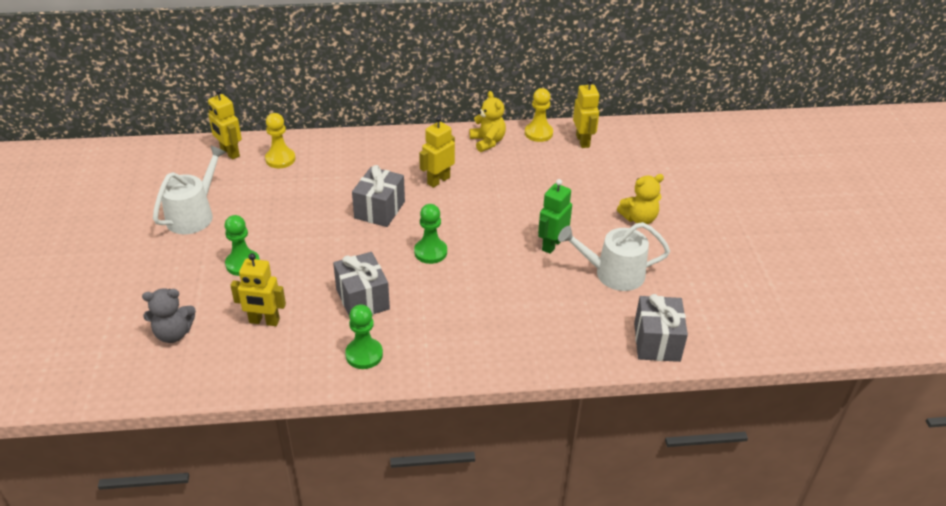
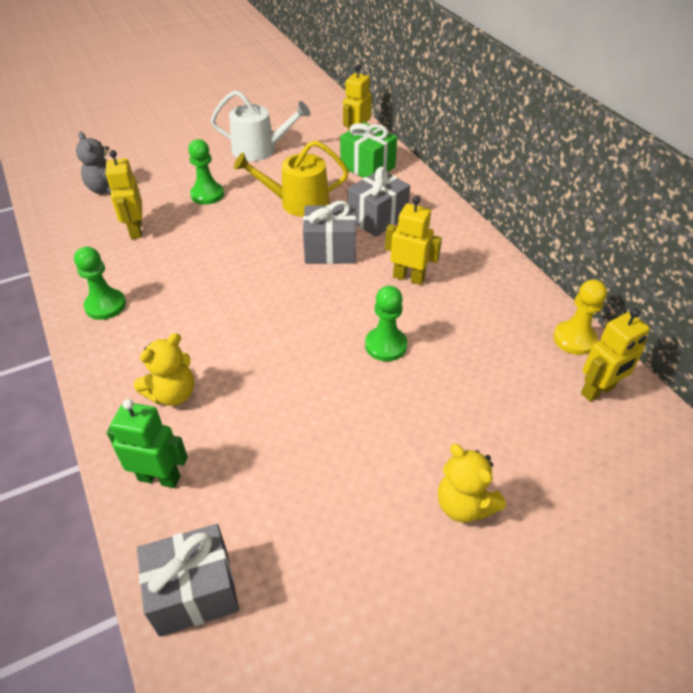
camera: 70 degrees right, 5 degrees up
yellow pawn [265,113,295,168] -> green gift [340,122,397,178]
grey gift [333,252,390,315] -> grey gift moved to [348,167,410,237]
green pawn [414,204,447,264] -> green pawn moved to [365,286,407,361]
yellow teddy bear [470,91,506,152] -> yellow teddy bear moved to [134,333,194,406]
green robot [538,179,572,254] -> green robot moved to [107,399,188,488]
white watering can [558,222,670,291] -> none
none -> yellow watering can [234,140,349,217]

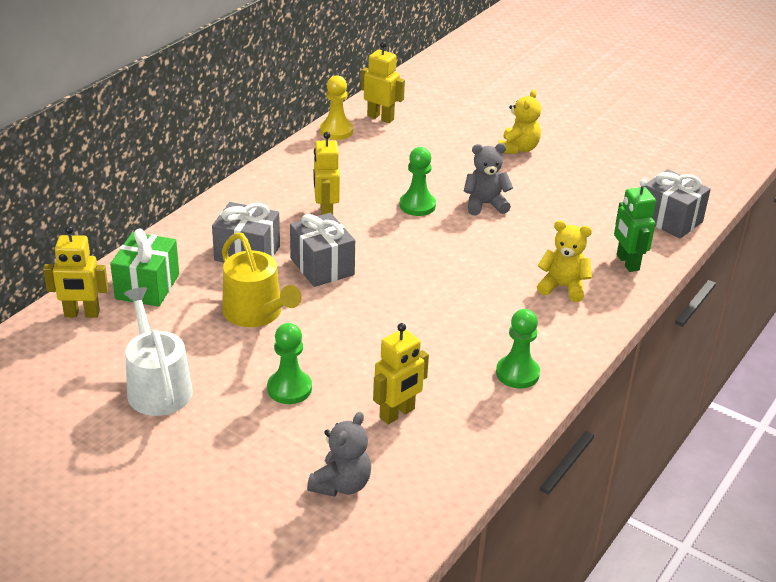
camera: 120 degrees left, 10 degrees down
none -> grey teddy bear [464,143,513,215]

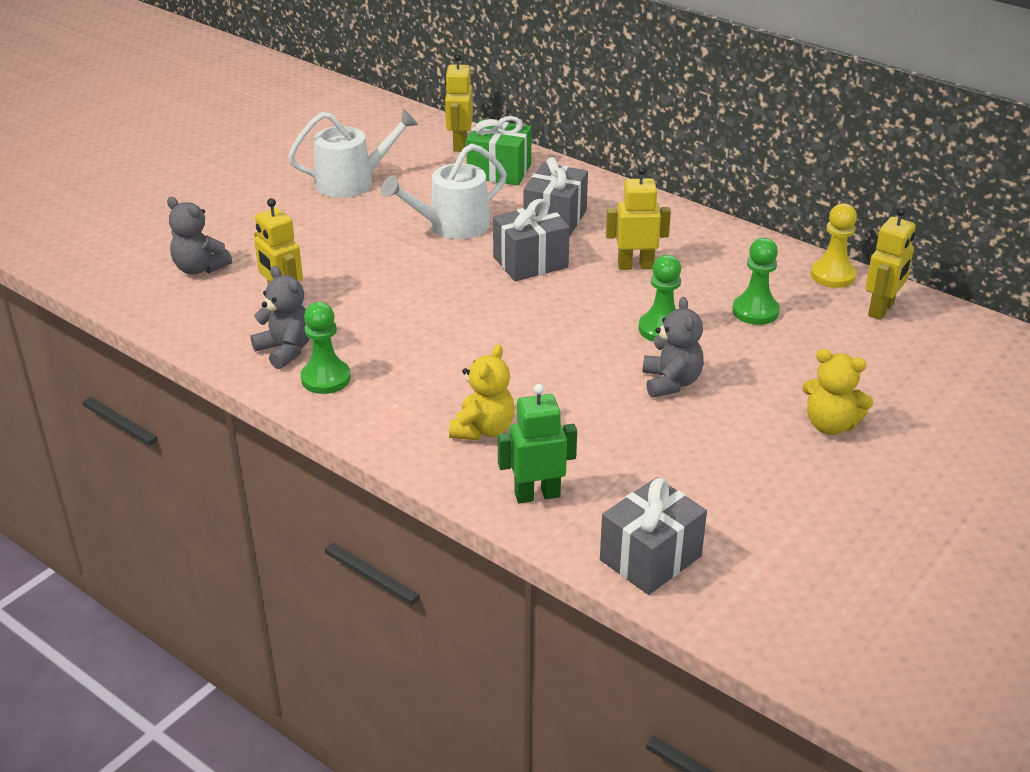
camera: 95 degrees right, 0 degrees up
yellow watering can [222,233,302,327] -> white watering can [381,143,507,239]
green pawn [267,323,312,404] -> green pawn moved to [733,238,780,325]
none -> grey teddy bear [250,266,310,369]

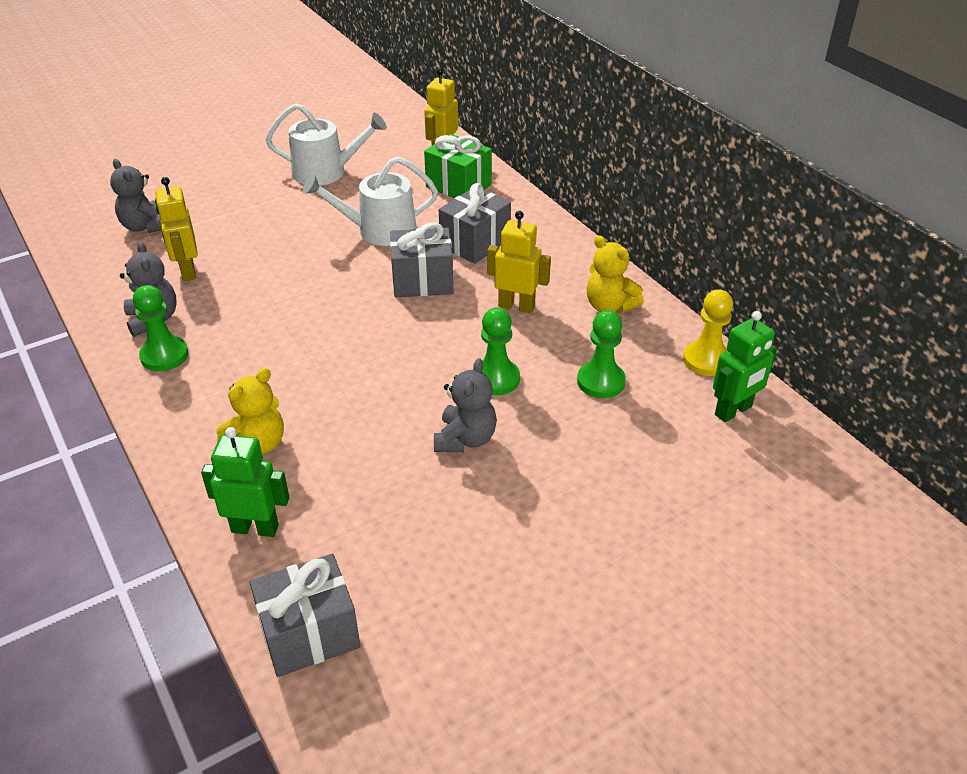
camera: 20 degrees right, 5 degrees up
yellow teddy bear [802,349,873,435] -> yellow teddy bear moved to [586,235,644,313]
yellow robot [865,207,916,320] -> green robot [713,311,777,422]

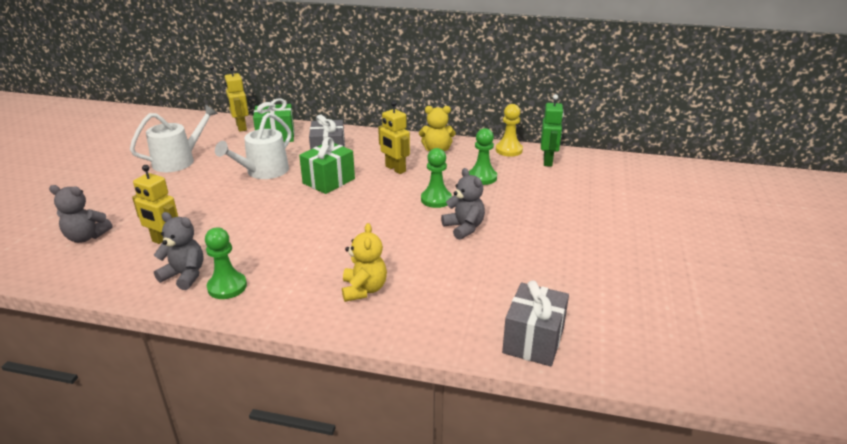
camera: 45 degrees left, 10 degrees down
green robot [201,427,289,537] -> none
grey gift [390,223,453,297] -> green gift [299,137,355,194]
yellow robot [487,211,551,313] -> yellow robot turned 105 degrees counterclockwise [378,101,410,174]

